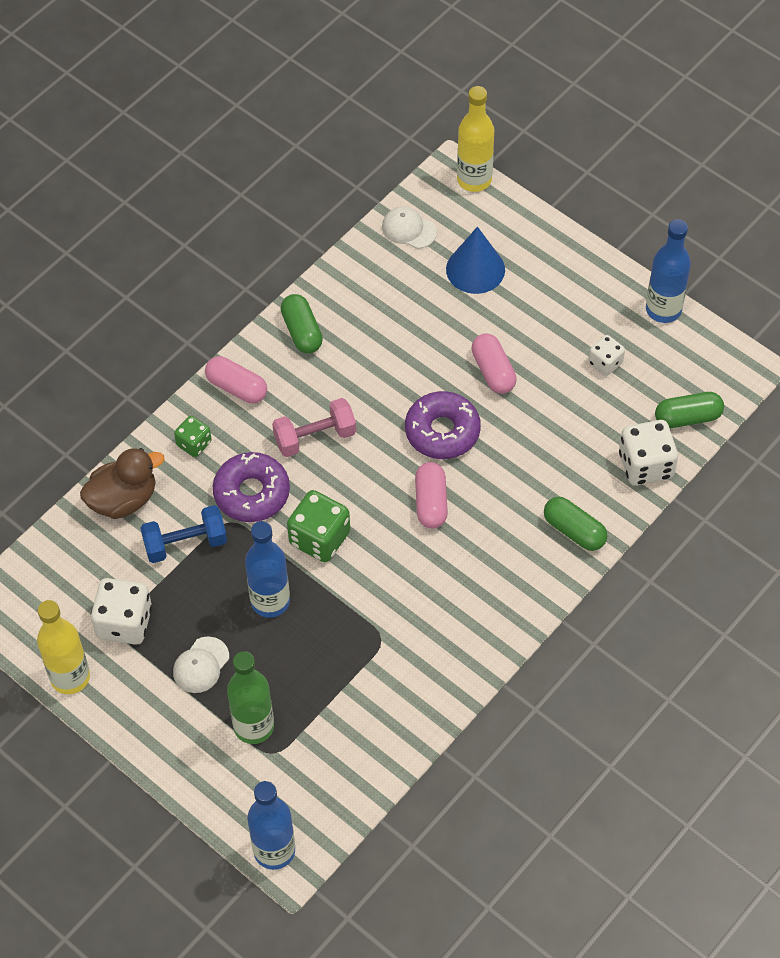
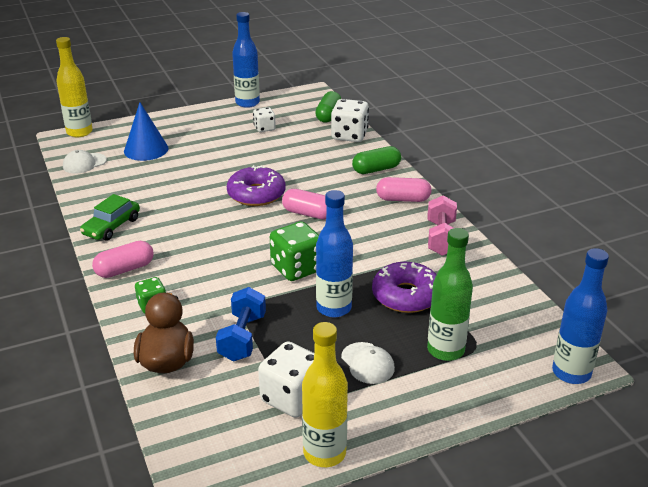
camera: 65 degrees left, 25 degrees down
purple donut [213,452,290,522] -> purple donut moved to [372,262,437,313]
pink dumbbell [272,398,356,457] -> pink dumbbell moved to [428,195,457,256]
green capsule [281,294,323,354] -> green car [80,194,140,241]
pink capsule [472,333,517,394] -> pink capsule moved to [376,177,432,202]

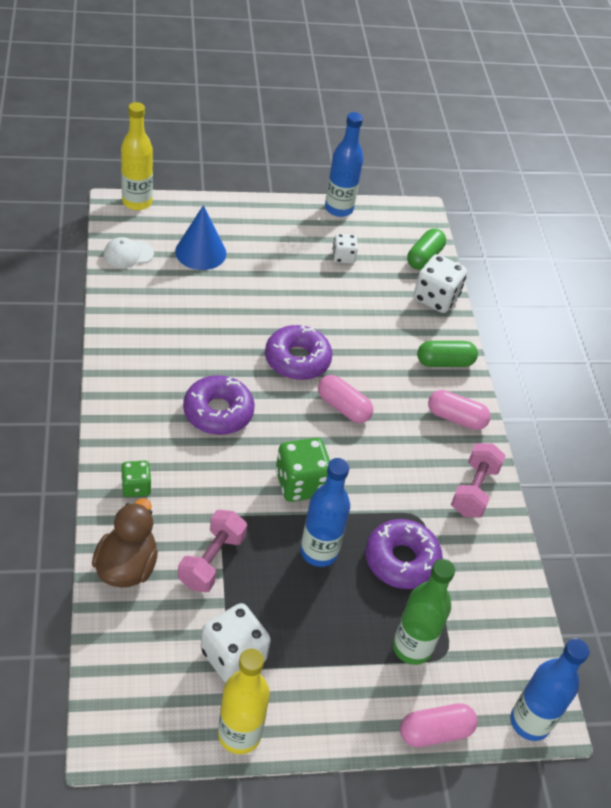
camera: 10 degrees right, 15 degrees up
green car [80,194,140,241] -> none
pink capsule [92,241,154,278] -> pink capsule moved to [400,703,478,747]
blue dumbbell [216,287,266,361] -> pink dumbbell [178,510,247,592]
white cap [341,342,395,384] -> none
none -> purple donut [183,375,255,435]

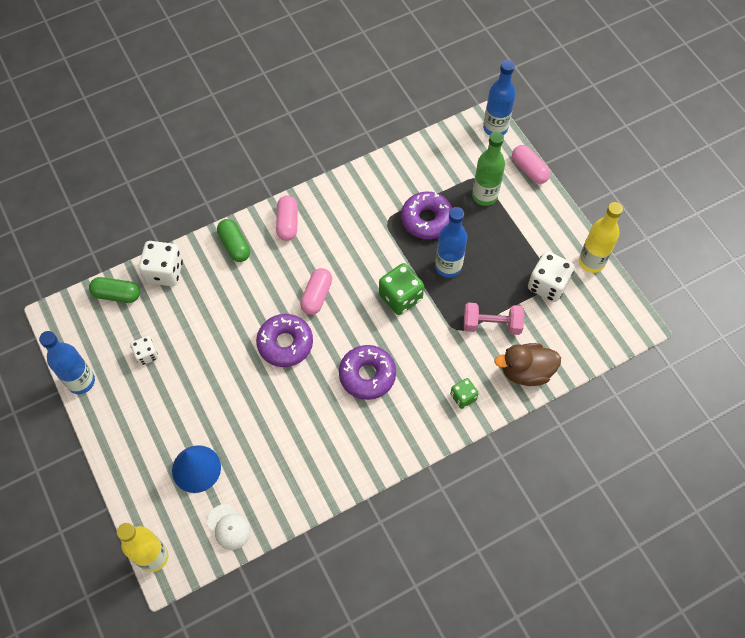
camera: 105 degrees left, 15 degrees up
pink dumbbell [451,443,506,518] -> none

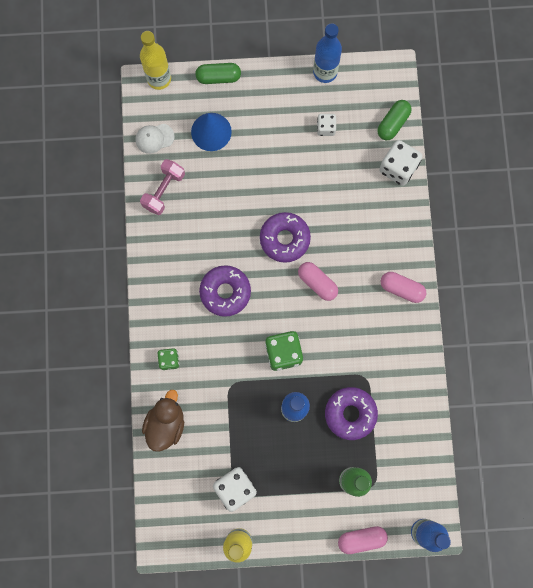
camera: 115 degrees right, 15 degrees up
green capsule [217,219,250,262] -> green capsule moved to [195,63,241,84]
pink dumbbell [464,303,524,335] -> pink dumbbell moved to [140,159,185,215]

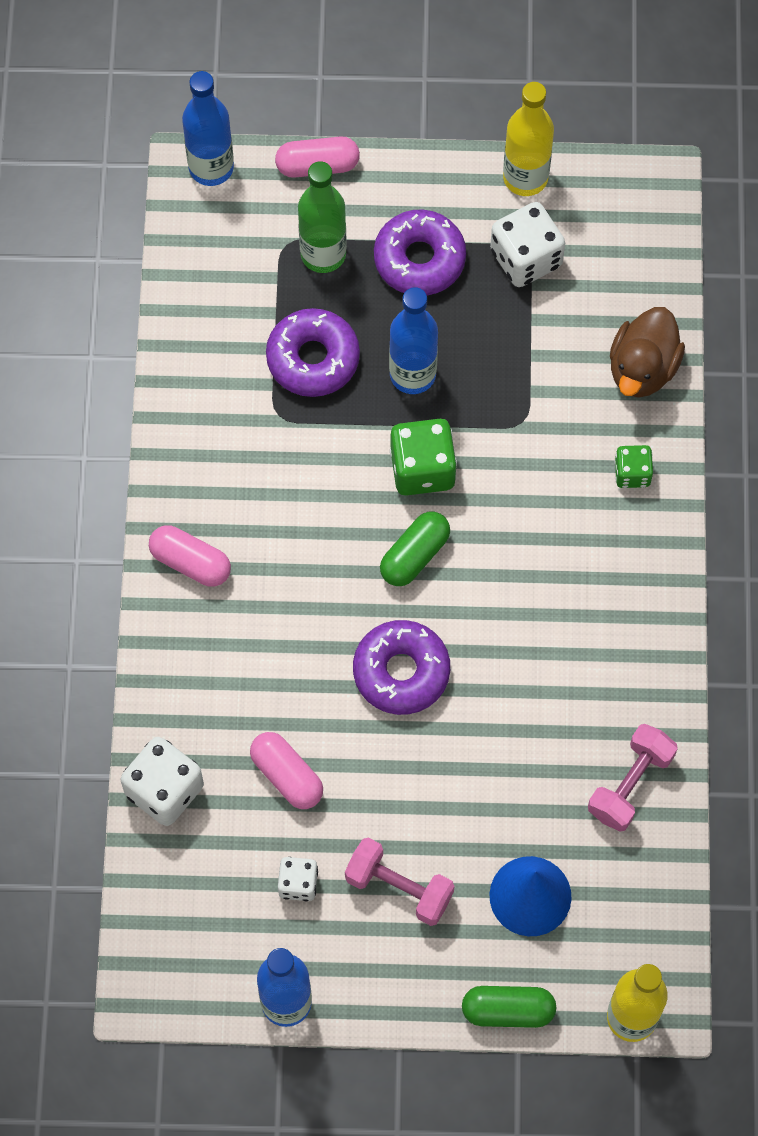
camera: 175 degrees left, 10 degrees down
white cap [135,124,175,154] -> none
purple donut [199,265,251,317] -> purple donut moved to [374,209,466,296]
pink capsule [298,262,338,301] -> pink capsule moved to [250,732,323,809]
green capsule [377,100,412,141] -> green capsule moved to [380,512,450,586]
none -> pink dumbbell [345,838,455,926]

